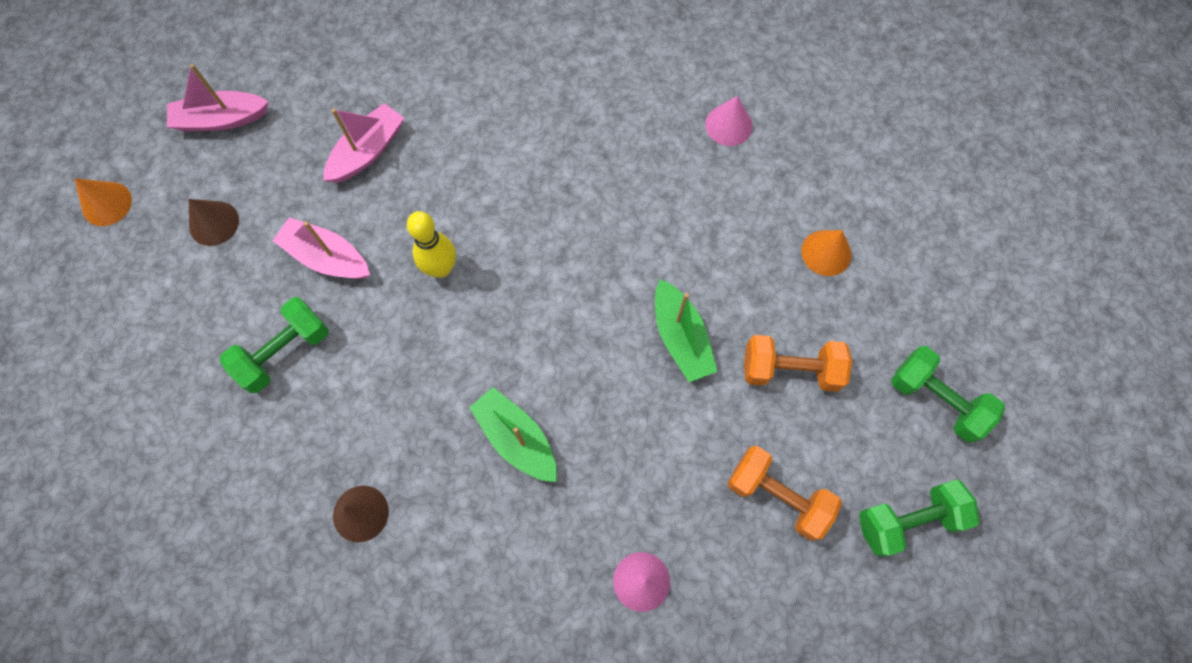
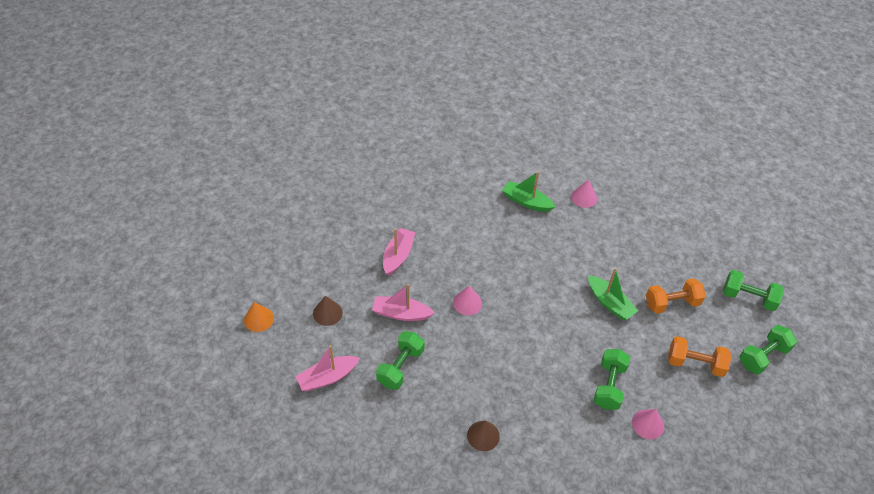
camera: 20 degrees left, 20 degrees down
pink boat [167,64,269,132] -> pink boat moved to [295,345,360,391]
yellow bowling pin [407,211,456,278] -> pink cone [453,286,482,315]
green boat [469,387,557,482] -> green boat moved to [502,172,555,212]
orange cone [801,230,852,276] -> none
none -> green dumbbell [594,349,630,410]

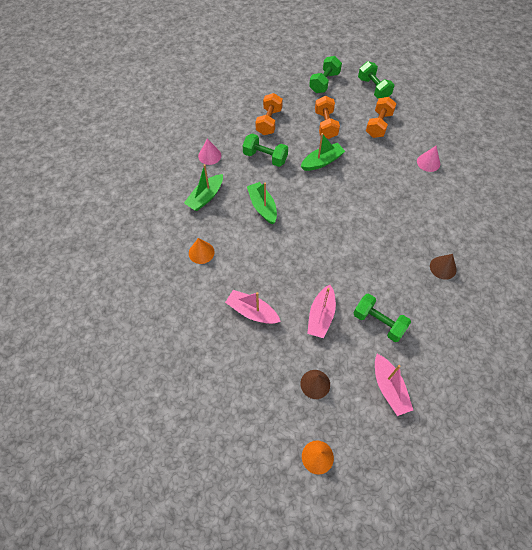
camera: 80 degrees left, 10 degrees up
pink cone [453,286,482,315] -> none
green dumbbell [594,349,630,410] -> green dumbbell moved to [242,133,288,167]
none -> orange cone [189,238,215,264]
none -> green boat [247,182,277,224]
none -> orange dumbbell [256,93,283,135]

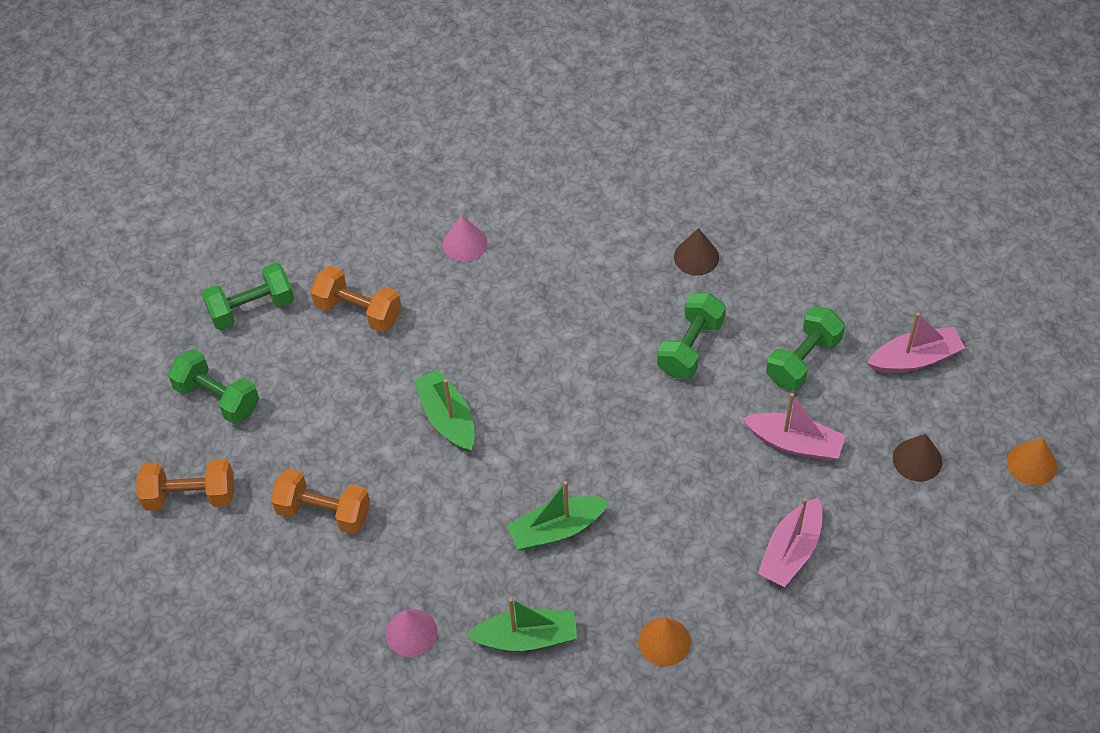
camera: 85 degrees left, 5 degrees down
green boat [184,164,223,211] -> green boat turned 45 degrees counterclockwise [467,598,577,651]
green dumbbell [242,133,288,167] -> green dumbbell moved to [657,293,726,379]
orange dumbbell [315,96,340,139] -> orange dumbbell moved to [136,459,234,511]

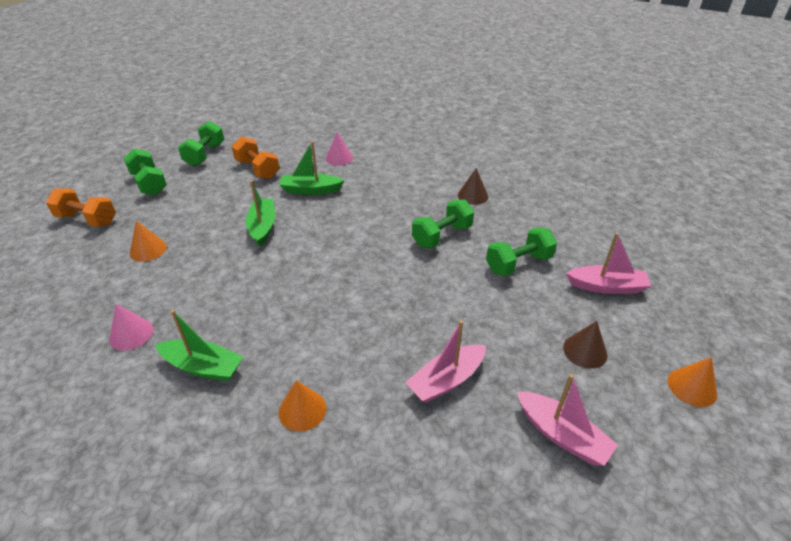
camera: 20 degrees right, 15 degrees down
green dumbbell [202,263,294,330] -> green dumbbell turned 75 degrees counterclockwise [178,121,224,166]
orange dumbbell [271,468,370,534] -> orange cone [130,221,167,262]
green boat [506,481,609,550] -> green boat moved to [279,141,345,195]
pink boat [743,393,846,461] -> pink boat moved to [517,374,618,466]

